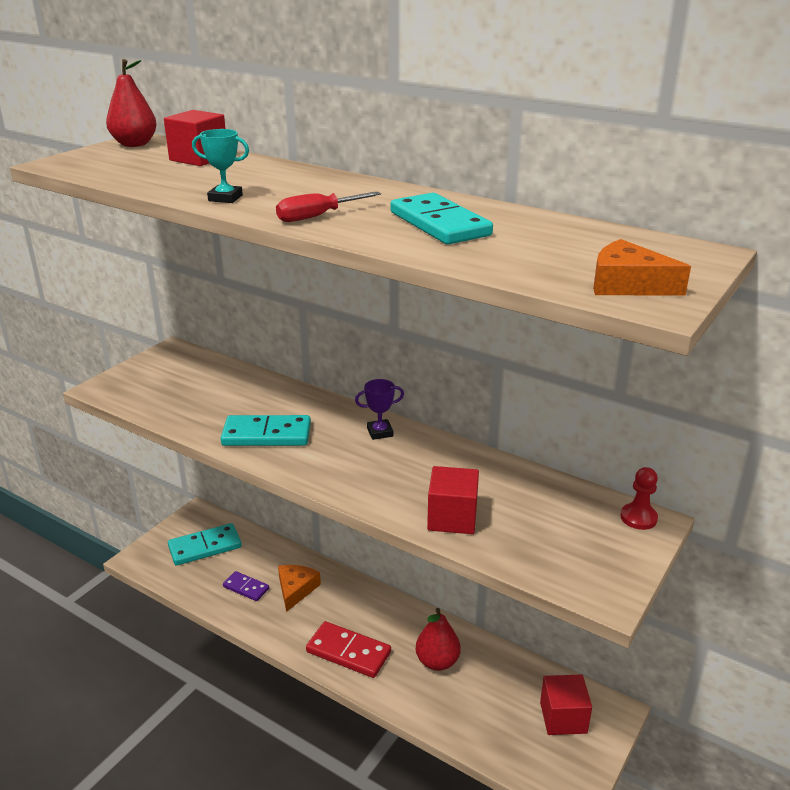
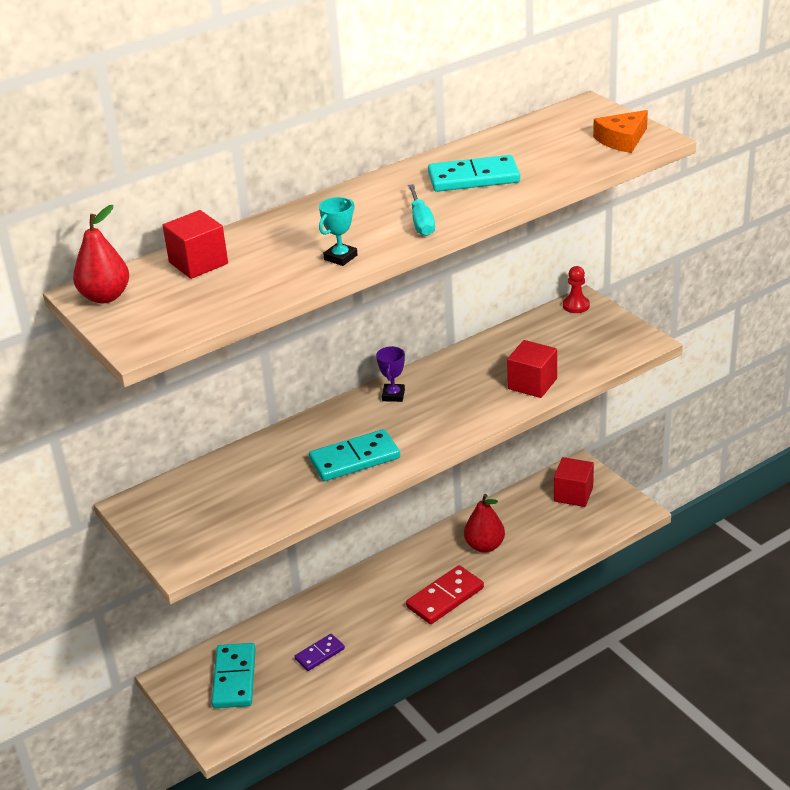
camera: 65 degrees left, 5 degrees up
turquoise domino [221,415,311,446] -> turquoise domino turned 45 degrees clockwise [309,429,400,481]
red screwdriver [276,191,381,222] -> turquoise screwdriver [408,184,435,236]
orange cheese [278,565,321,612] -> none

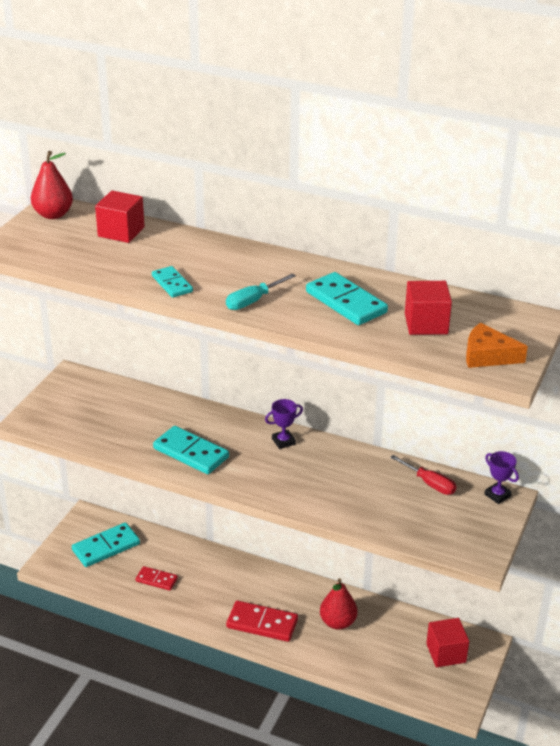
camera: 55 degrees right, 0 degrees up
purple domino [295,634,345,671] -> red domino [136,566,178,591]
turquoise trophy [319,197,358,266] -> turquoise domino [152,266,193,298]
red cube [507,340,557,398] -> red cube moved to [405,281,452,335]
red pawn [563,266,590,313] -> purple trophy [485,451,519,504]
none -> red screwdriver [390,455,457,495]

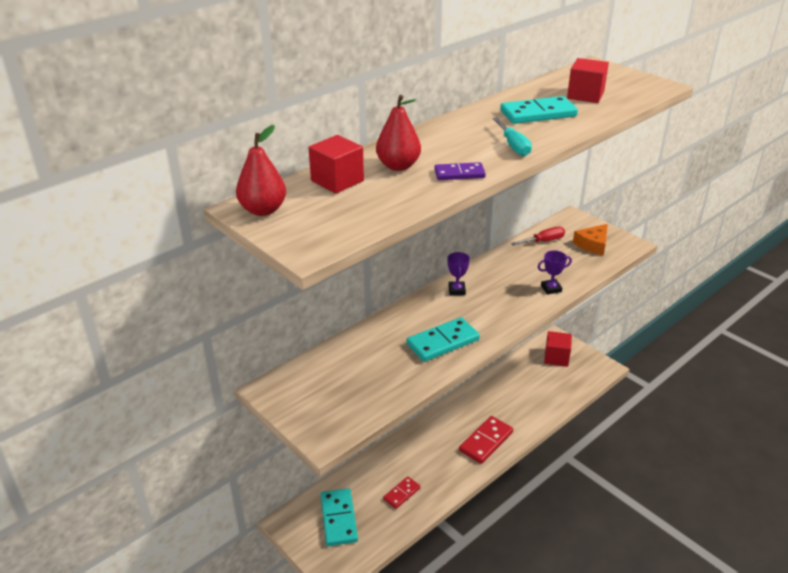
camera: 65 degrees left, 0 degrees up
turquoise domino [152,266,193,298] -> purple domino [434,162,486,180]
red pear [320,578,358,630] -> red pear moved to [376,95,421,171]
orange cheese [466,323,528,368] -> orange cheese moved to [573,224,608,255]
purple trophy [485,451,519,504] -> purple trophy moved to [538,250,572,295]

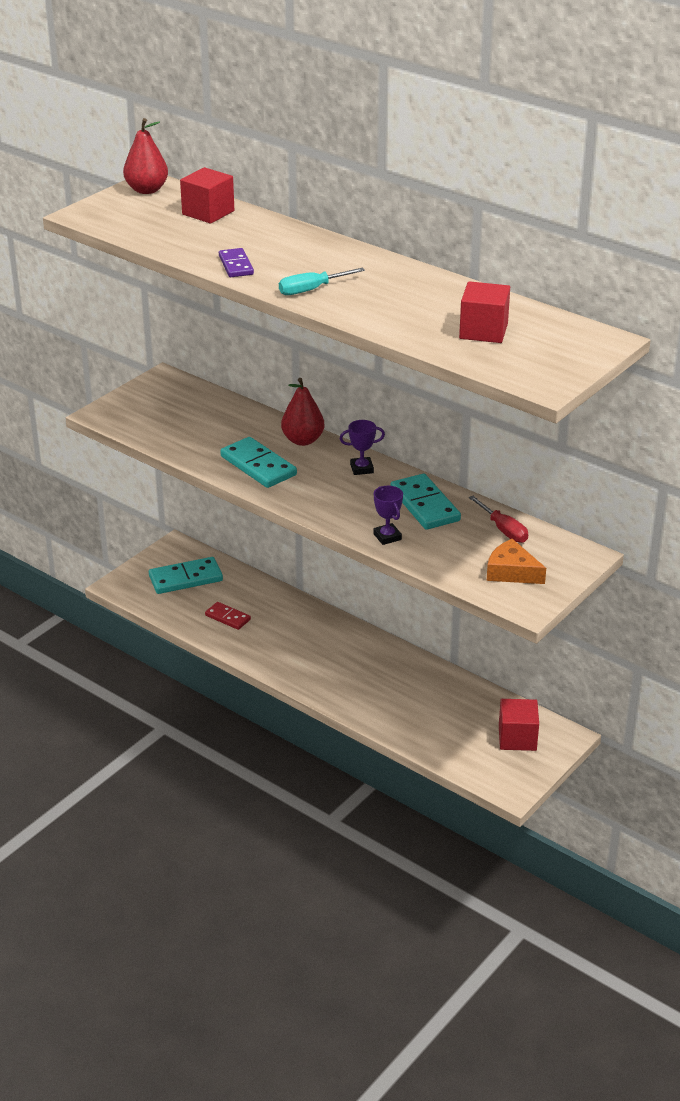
camera: 80 degrees right, 0 degrees up
red pear [376,95,421,171] -> red pear moved to [281,378,325,446]
red domino [459,416,513,464] -> none
turquoise domino [500,96,578,124] -> turquoise domino moved to [390,474,461,530]

